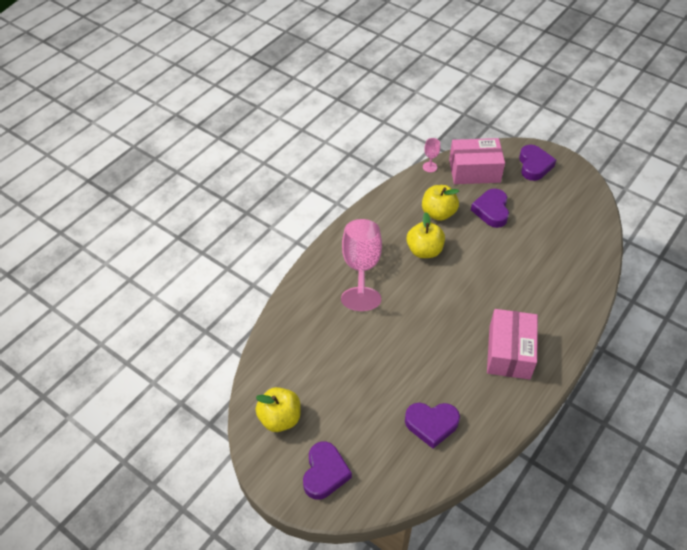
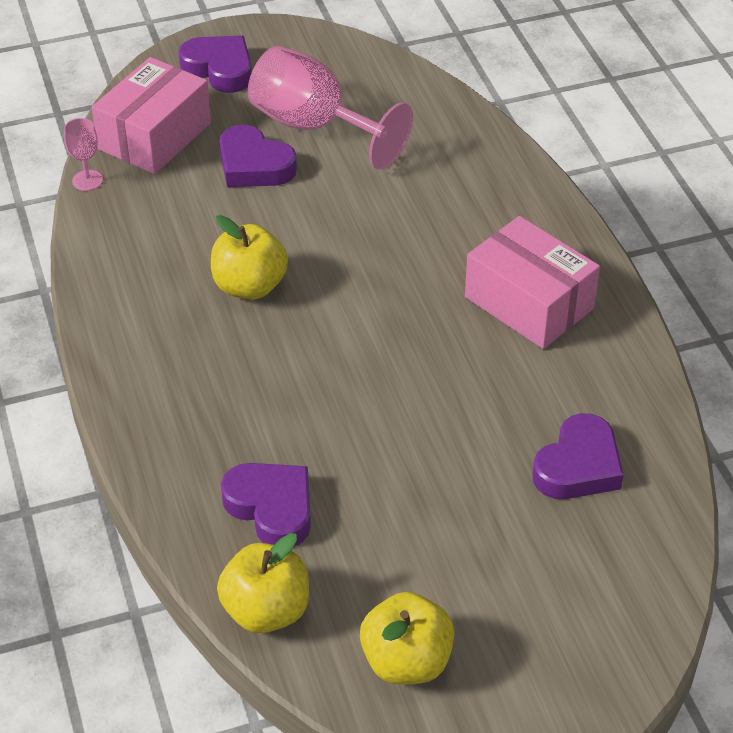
camera: 55 degrees left, 5 degrees down
purple heart [303,442,352,500] -> purple heart moved to [221,463,311,547]
pink goblet [341,219,382,311] -> pink goblet moved to [248,46,413,170]
yellow apple [422,185,459,221] -> yellow apple moved to [217,533,309,633]

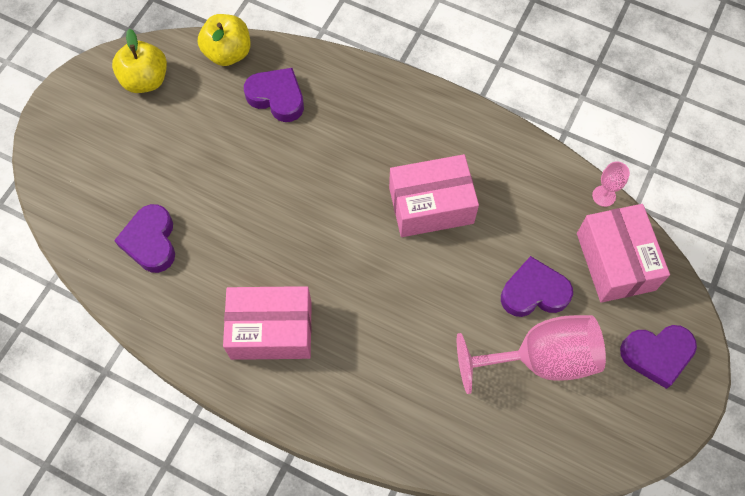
camera: 135 degrees right, 20 degrees up
yellow apple [211,215,288,300] -> pink box [389,154,479,237]
purple heart [221,463,311,547] -> purple heart turned 150 degrees counterclockwise [244,68,304,122]

